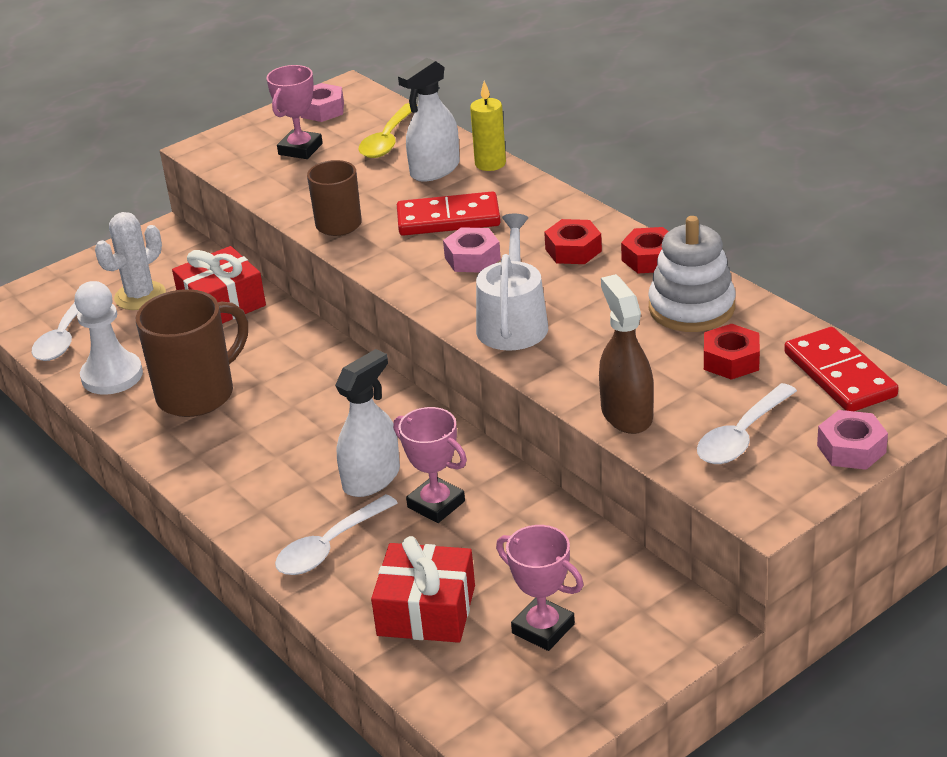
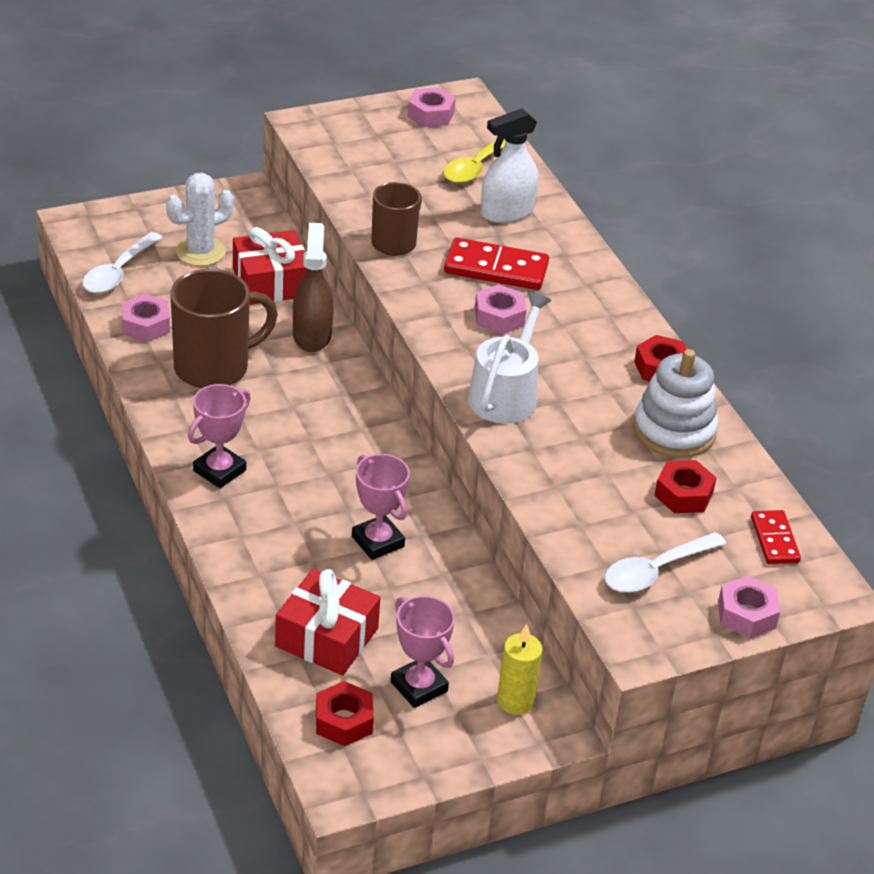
camera: 10 degrees right, 5 degrees up
white pawn [74,281,143,395] -> pink nut [122,294,170,342]
pink trophy [266,65,323,159] -> pink trophy moved to [188,384,251,488]
white spoon [275,494,398,575] -> none
white spray bottle [335,349,400,497] -> none
yellow candle [470,81,506,171] -> yellow candle moved to [497,624,543,715]
red nut [544,219,602,264] -> red nut moved to [316,681,374,746]
brown spray bottle [599,274,654,434] -> brown spray bottle moved to [293,223,334,352]
red domino [784,327,899,411] -> red domino [751,510,801,564], size x0.61

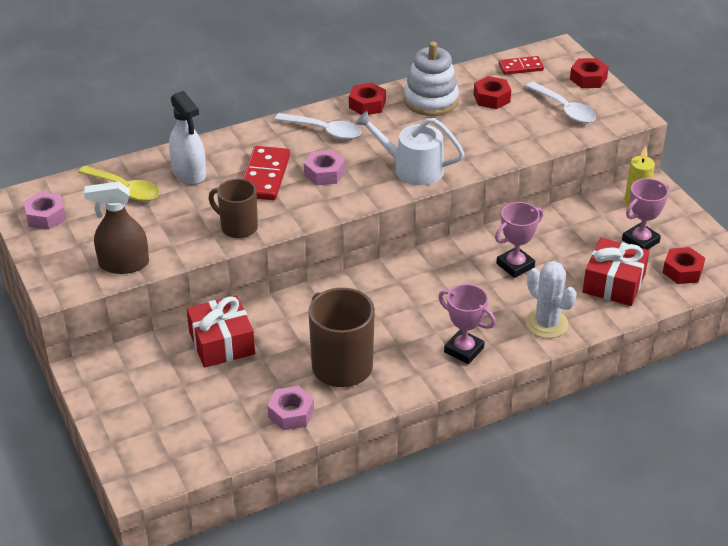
camera: 90 degrees left, 0 degrees up
white spoon [83,232,163,293] -> white spoon moved to [274,113,362,139]
white cactus [166,173,234,266] -> white cactus moved to [526,261,577,338]
brown spray bottle [293,223,334,352] -> brown spray bottle moved to [84,182,149,274]
pink nut [718,576,780,638] -> red nut [570,58,609,88]

